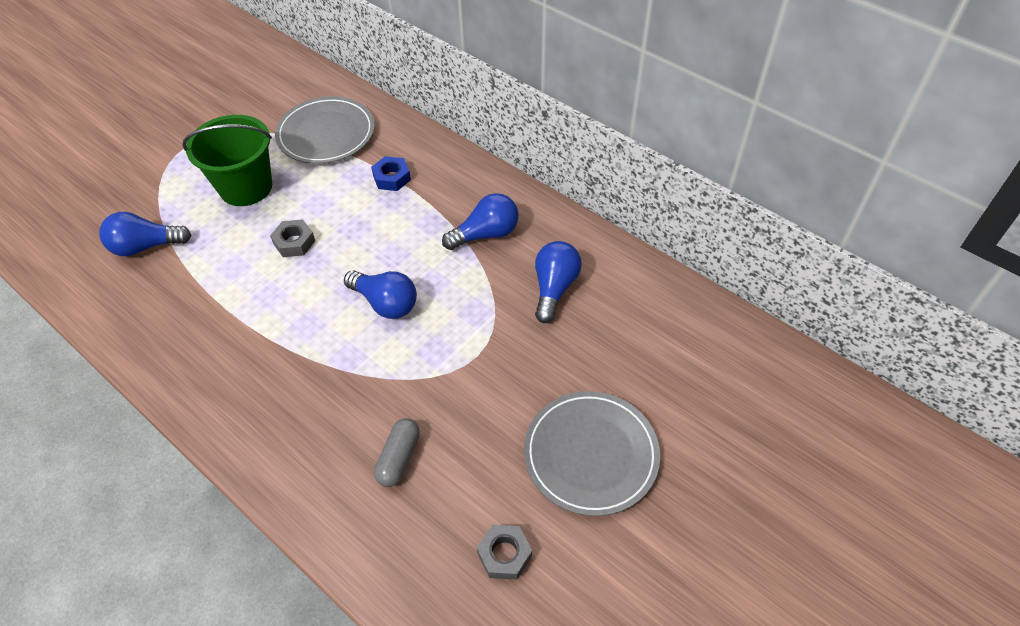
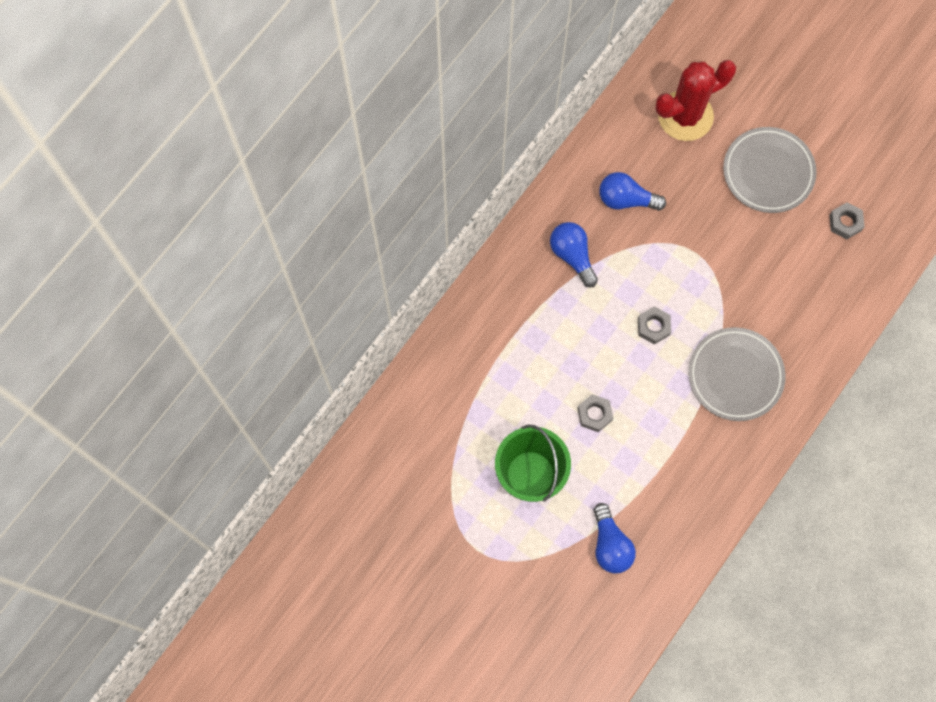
camera: 95 degrees left, 20 degrees up
grey plate [275,96,375,164] -> grey plate moved to [688,327,786,421]
blue light bulb [344,270,417,319] -> grey nut [638,307,671,344]
blue nut [371,156,411,191] -> none
grey capsule [374,418,420,487] -> none
none -> red cactus [655,60,736,141]

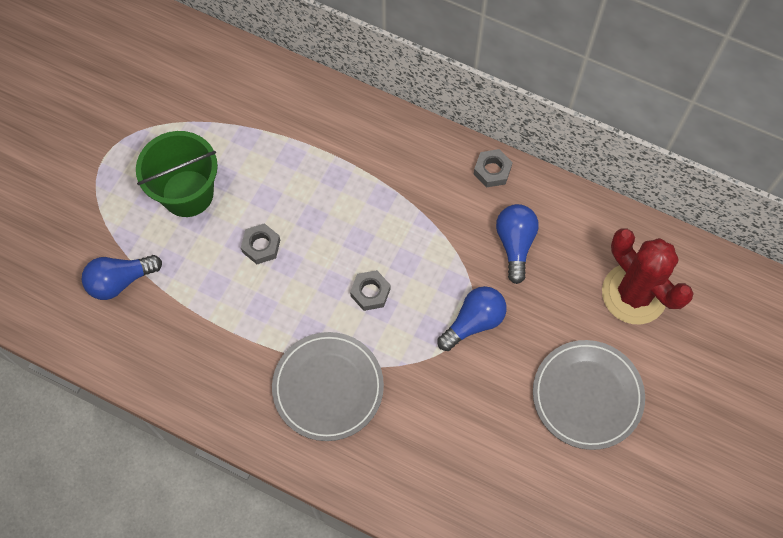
camera: 80 degrees right, 5 degrees down
blue light bulb [550,222,598,287] -> blue light bulb moved to [437,286,507,351]
grey nut [829,203,865,239] -> grey nut moved to [474,149,513,188]

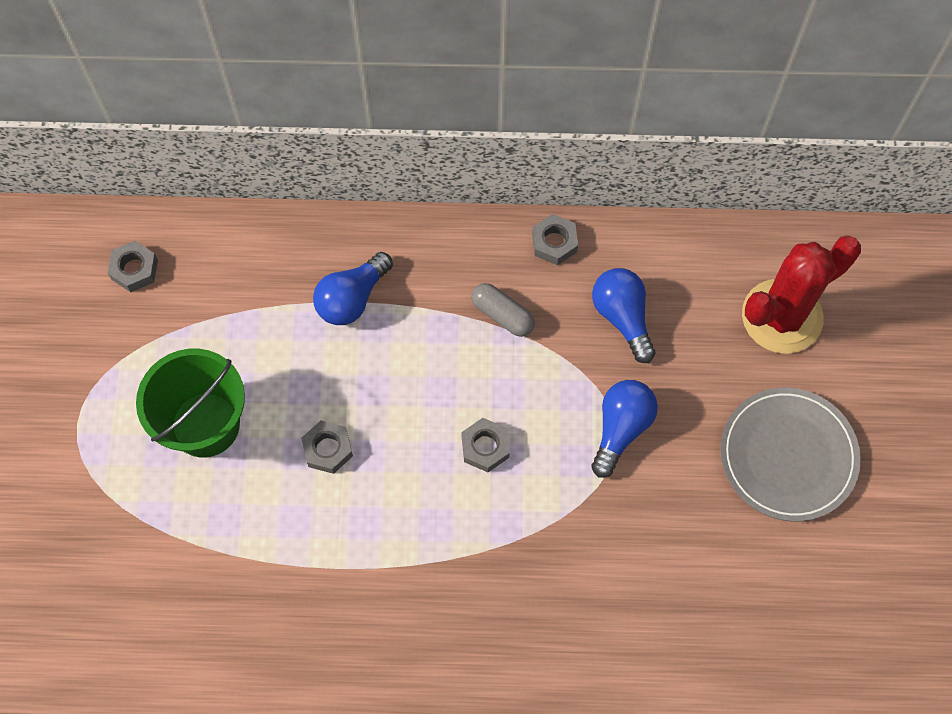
camera: 25 degrees left, 0 degrees up
blue light bulb [81,255,162,300] -> blue light bulb moved to [313,252,393,325]
grey plate [272,332,384,441] -> none
red cactus [602,228,694,324] -> red cactus turned 60 degrees counterclockwise [742,235,861,354]
none -> grey nut [108,241,158,292]
none -> grey capsule [471,283,535,337]

